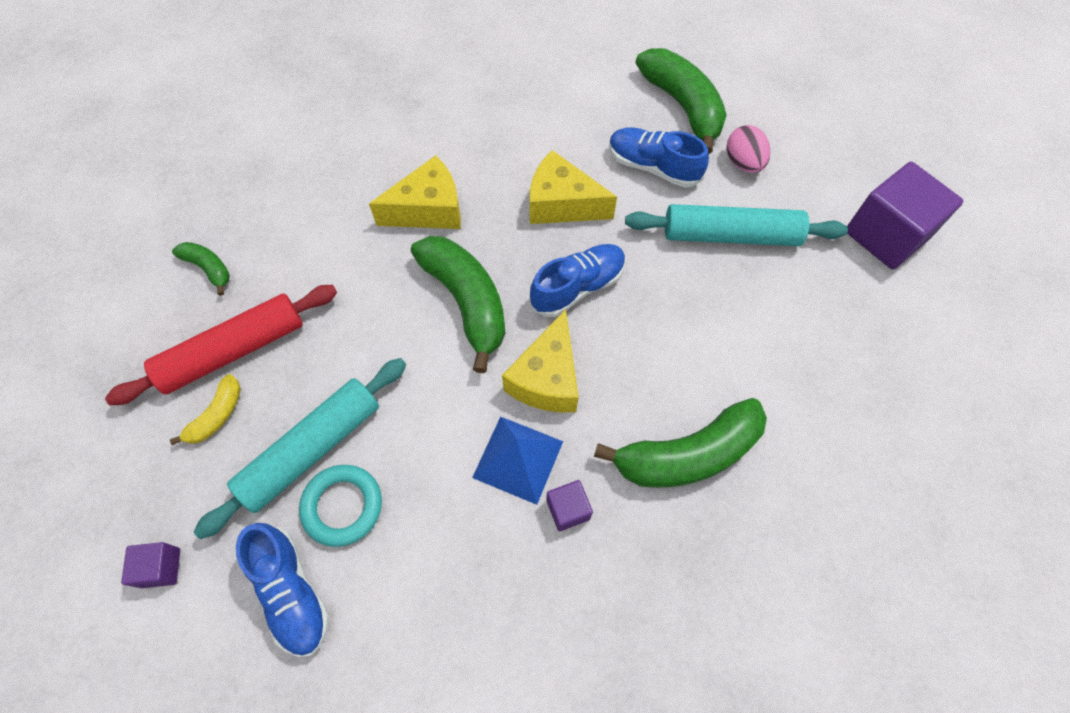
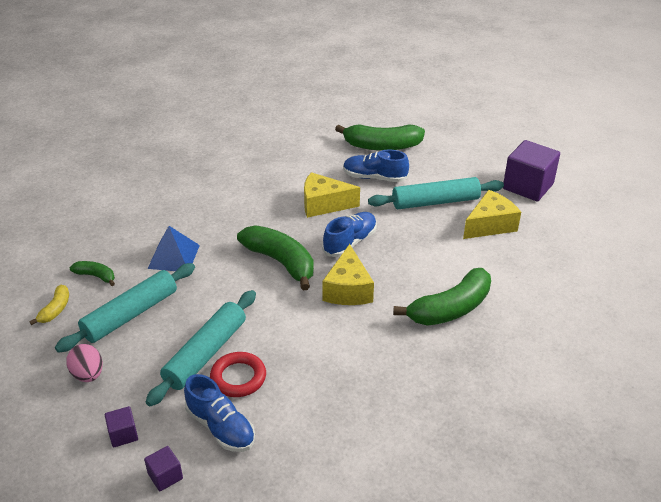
camera: 15 degrees left, 25 degrees down
red rolling pin [105,285,337,406] -> turquoise rolling pin [55,263,195,353]
yellow banana [170,374,241,445] -> yellow banana moved to [29,285,69,325]
turquoise ring [299,465,382,547] -> red ring [210,352,266,397]
yellow cheese [369,155,461,229] -> yellow cheese moved to [463,190,521,239]
blue pyramid [472,416,563,505] -> blue pyramid moved to [148,226,200,271]
purple cube [546,480,593,531] -> purple cube moved to [144,446,183,491]
green banana [636,48,726,154] -> green banana turned 135 degrees clockwise [335,124,425,151]
pink egg [727,125,770,173] -> pink egg moved to [66,344,103,382]

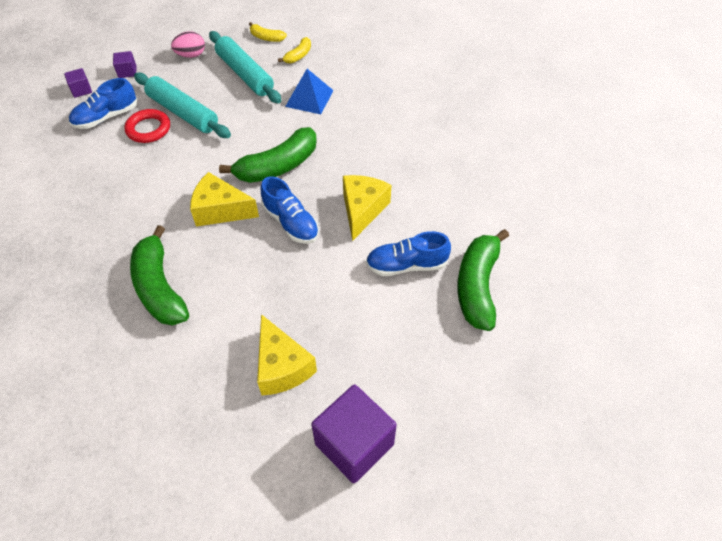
camera: 100 degrees right, 15 degrees up
green banana [70,261,115,286] -> yellow banana [278,37,311,63]
blue shoe [343,149,409,182] -> blue shoe turned 120 degrees counterclockwise [366,231,451,276]
turquoise rolling pin [368,177,504,209] -> none

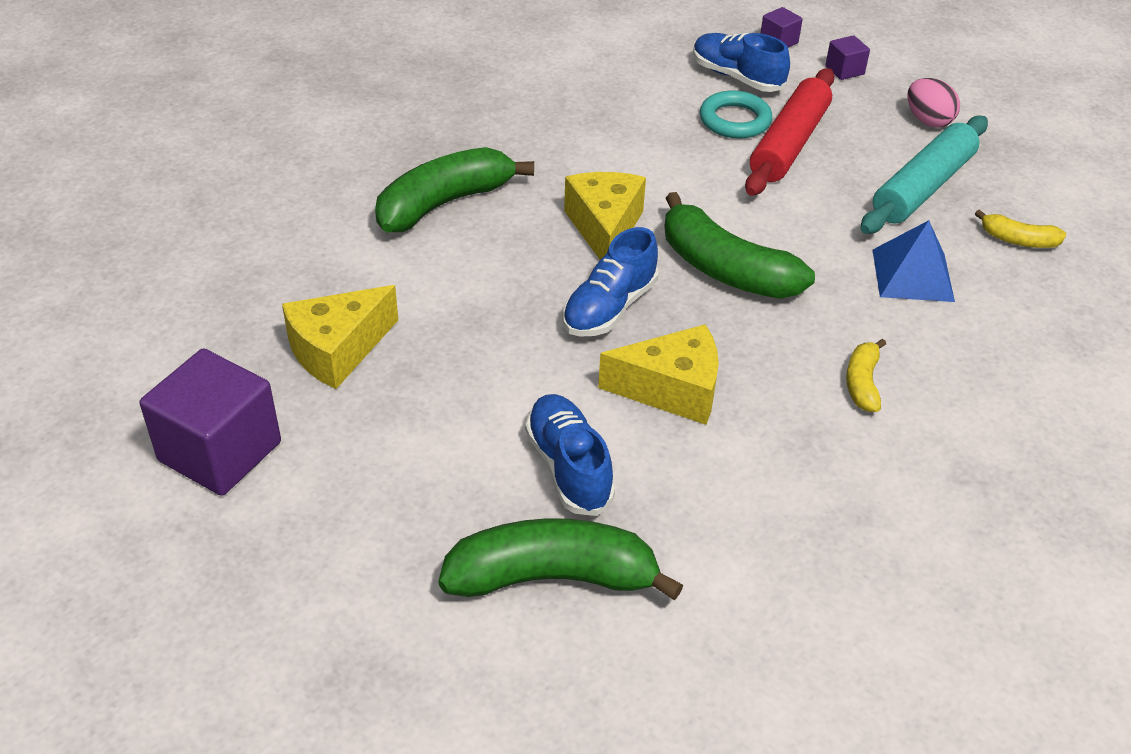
camera: 75 degrees right, 10 degrees down
red ring [124,109,170,143] -> turquoise ring [700,90,772,139]
turquoise rolling pin [134,72,231,138] -> red rolling pin [745,68,835,196]
yellow banana [249,22,287,42] -> yellow banana moved to [846,339,886,412]

